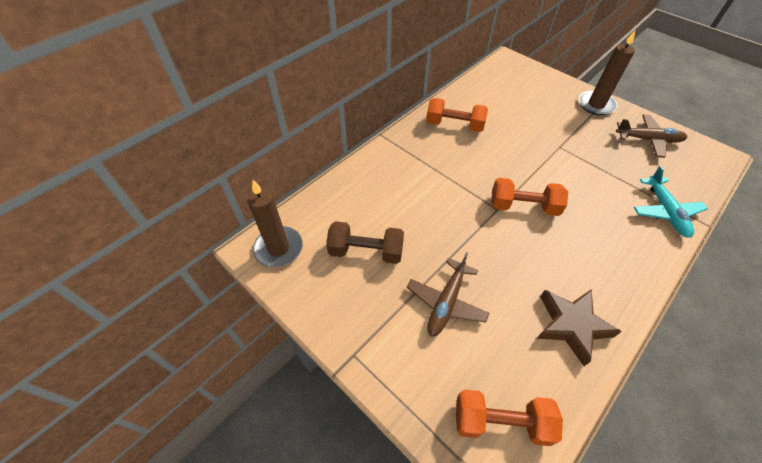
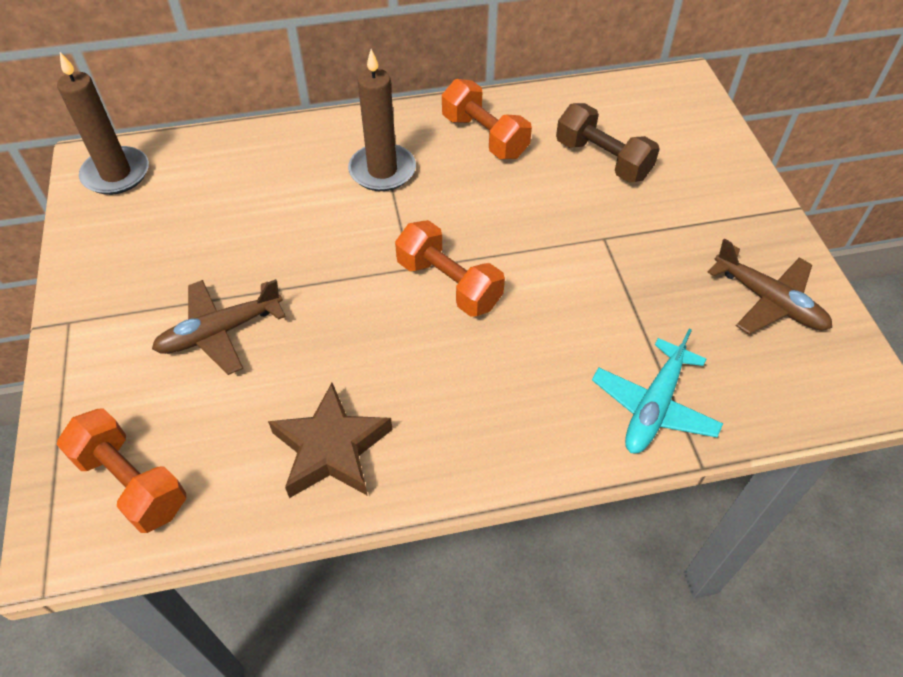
camera: 35 degrees right, 0 degrees up
brown dumbbell [326,221,404,264] -> brown dumbbell moved to [556,103,660,183]
brown candle [579,31,635,115] -> brown candle moved to [348,49,416,191]

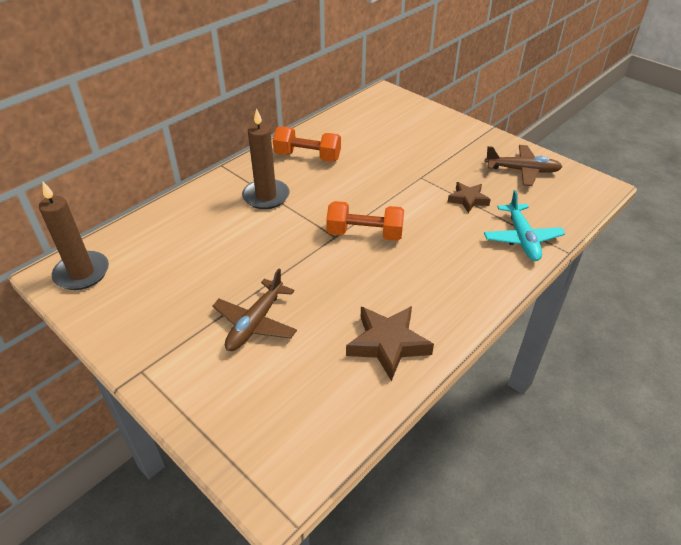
camera: 35 degrees left, 10 degrees down
orange dumbbell [57,408,186,533] -> none
brown dumbbell [556,103,660,183] -> none
none -> brown star [448,182,491,213]

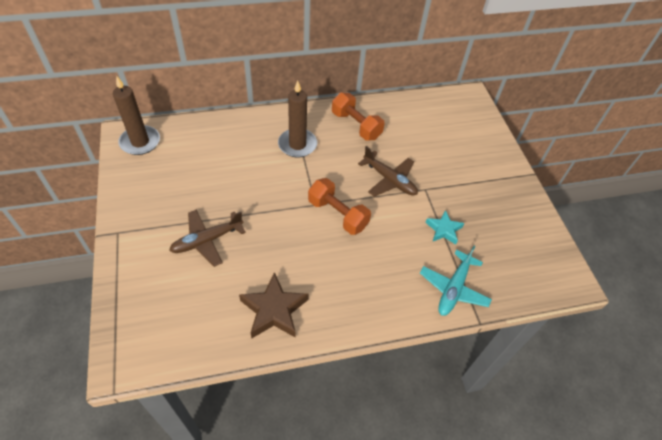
camera: 30 degrees right, 10 degrees up
brown star [448,182,491,213] -> turquoise star [425,210,464,245]
brown plane [485,145,562,186] -> brown plane moved to [358,146,418,197]

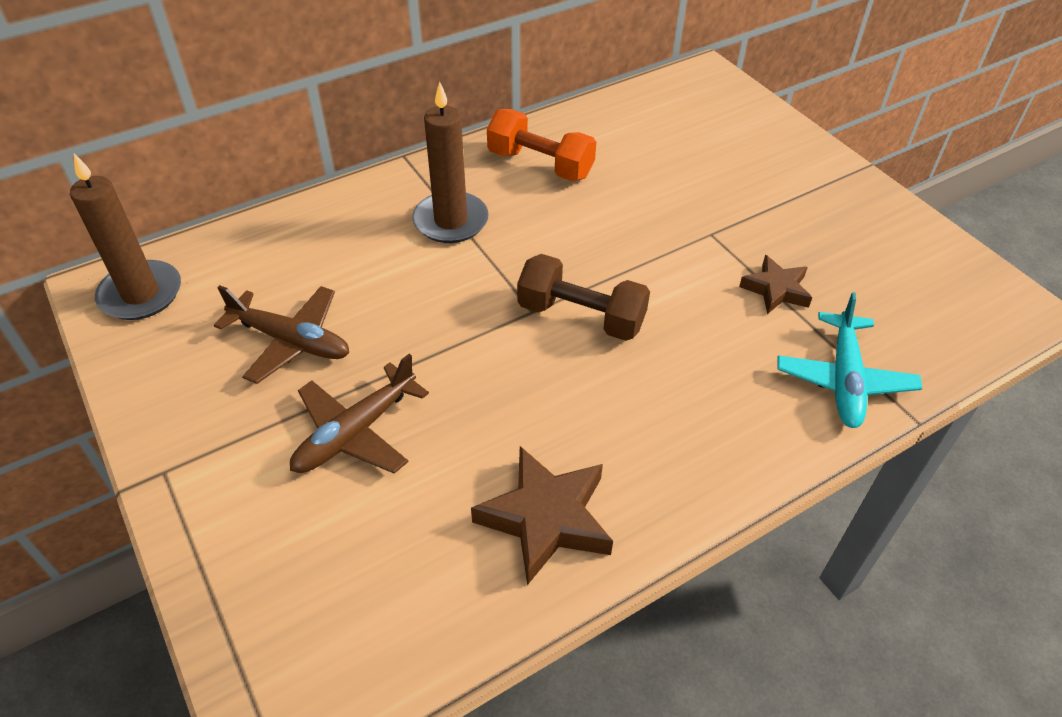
camera: 15 degrees left, 5 degrees down
orange dumbbell [308,178,371,235] -> brown dumbbell [517,254,650,341]
brown plane [358,146,418,197] -> brown plane moved to [214,285,349,384]
turquoise star [425,210,464,245] -> brown star [739,255,812,314]

